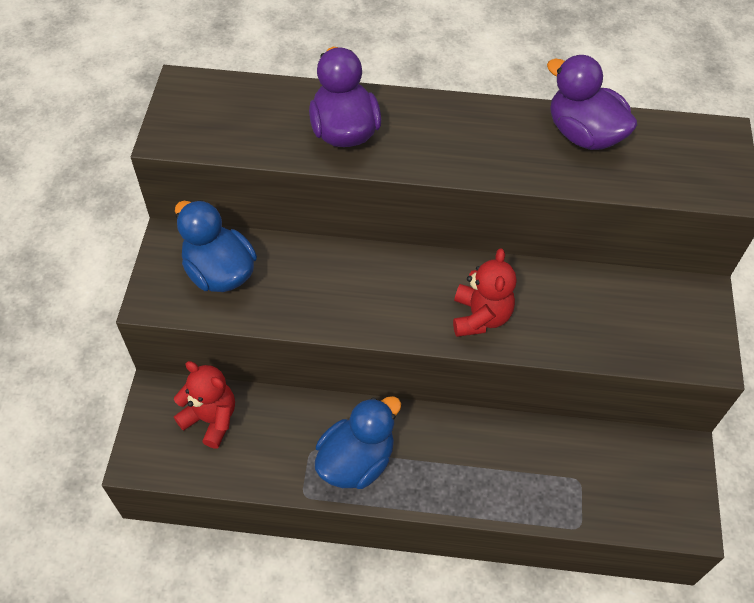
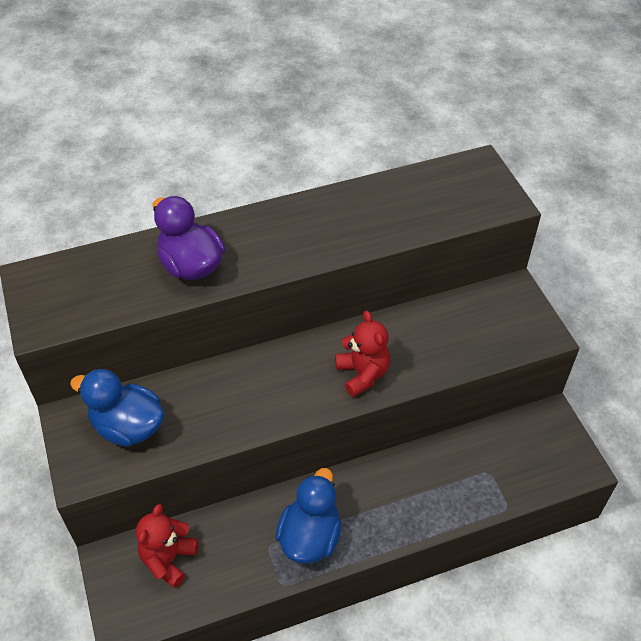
camera: 25 degrees left, 5 degrees down
red teddy bear [174,361,235,449] -> red teddy bear turned 75 degrees counterclockwise [136,504,198,588]
purple duck [547,55,637,150] -> none

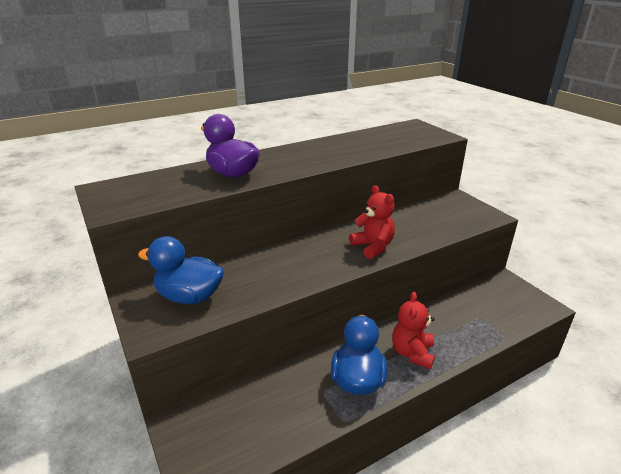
camera: 10 degrees left, 20 degrees down
red teddy bear [136,504,198,588] -> red teddy bear moved to [392,292,435,369]

